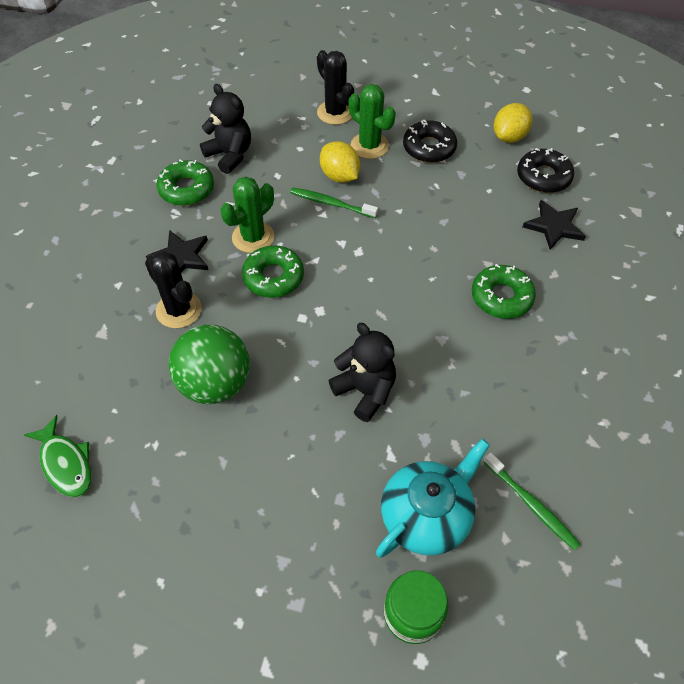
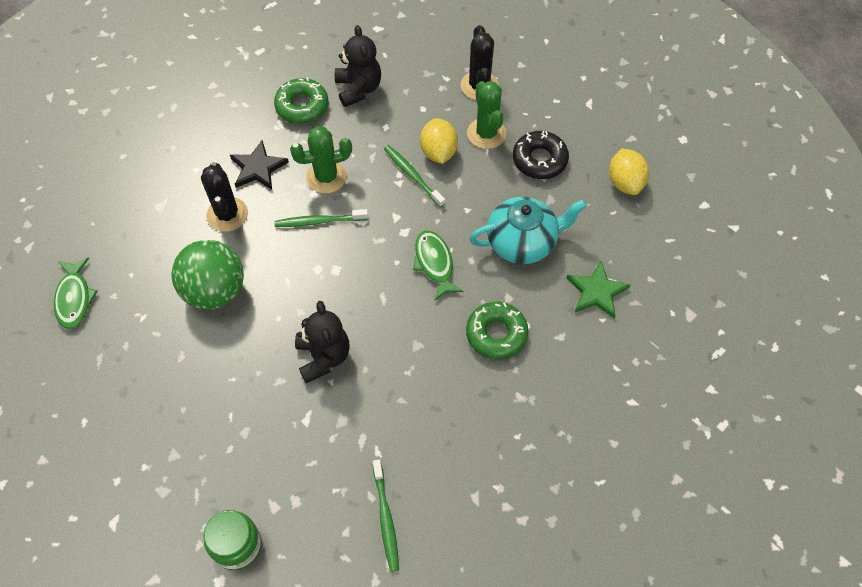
camera: 30 degrees right, 5 degrees up
green donut [242,245,304,298] -> green toothbrush [274,209,368,227]
turquoise teapot [376,439,490,558] -> turquoise teapot moved to [469,197,587,264]
yellow lemon [494,103,532,143] -> yellow lemon turned 75 degrees counterclockwise [609,148,649,195]
black donut [517,148,574,193] -> none
black star [523,200,586,250] -> green star [567,261,631,318]
none -> green fish [413,230,464,300]

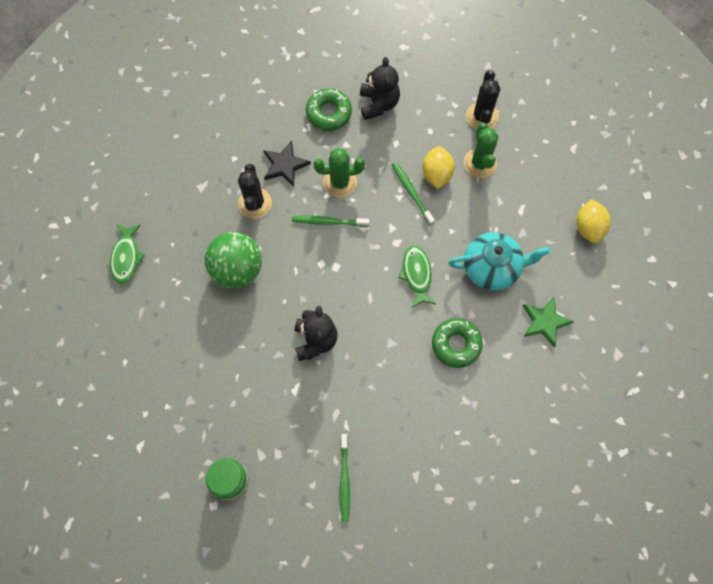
camera: 10 degrees right, 10 degrees up
black donut [513,131,569,179] -> none

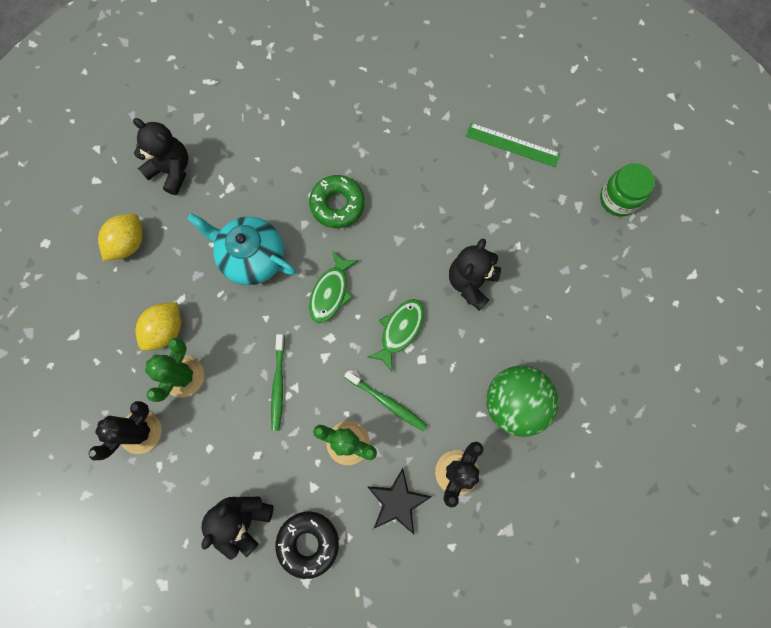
camera: 150 degrees left, 5 degrees up
green fish [110,224,145,284] -> green fish moved to [368,299,425,372]
green donut [306,88,352,131] -> black donut [276,511,339,579]
green toothbrush [340,434,350,522] -> green ruler [466,123,560,167]
yellow lemon [422,146,455,189] -> yellow lemon moved to [136,302,181,351]
green star [523,296,574,348] -> none
none -> black teddy bear [133,118,188,195]

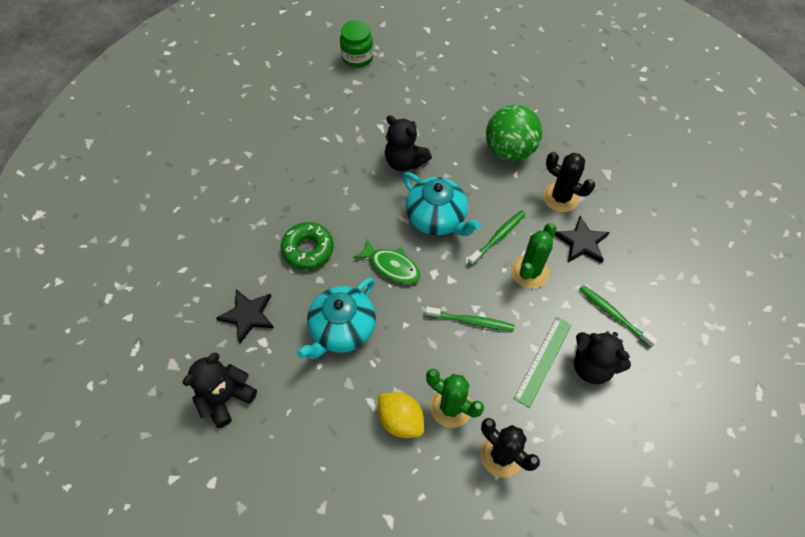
camera: 80 degrees left, 15 degrees down
yellow lemon [98,214,143,261] -> none
black donut [276,511,339,579] -> green toothbrush [579,285,658,347]
green fish [368,299,425,372] -> turquoise teapot [403,172,481,236]
green ruler [466,123,560,167] -> green ruler moved to [514,317,572,408]
none -> black star [216,289,274,343]

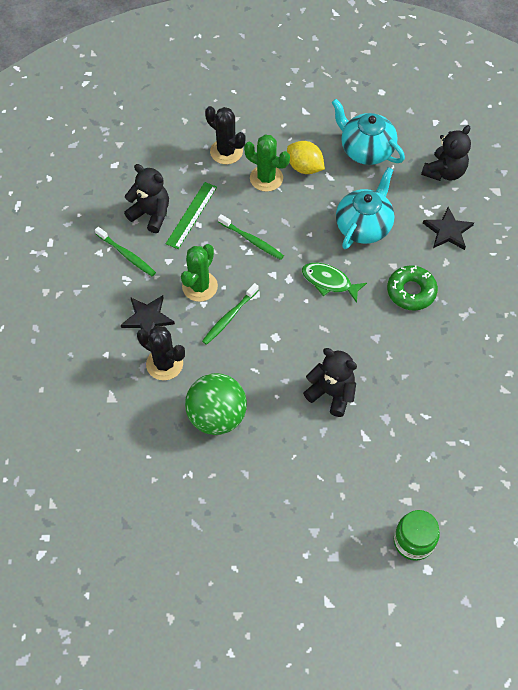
camera: 175 degrees right, 0 degrees up
turquoise teapot [403,172,481,236] -> turquoise teapot moved to [331,99,405,165]
green toothbrush [425,307,514,331] -> green toothbrush turned 150 degrees counterclockwise [218,214,284,260]

